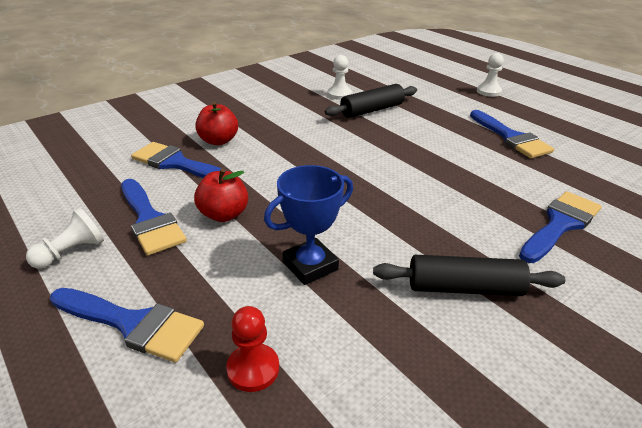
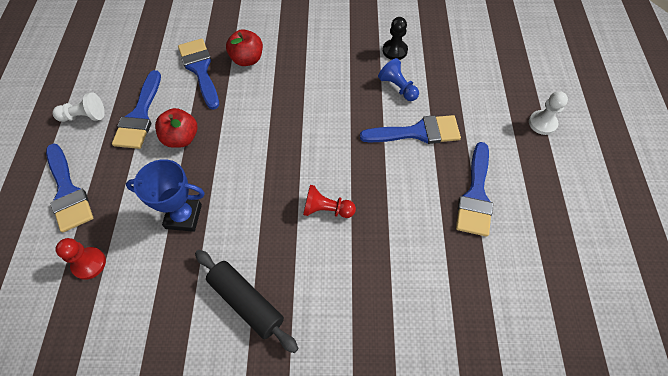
camera: 40 degrees right, 25 degrees up
black rolling pin [325,84,417,118] -> blue pawn [378,58,419,101]
white pawn [327,55,352,100] -> black pawn [383,17,408,60]
blue brush [519,191,602,263] -> blue brush moved to [360,115,461,144]
none -> red pawn [303,185,356,218]

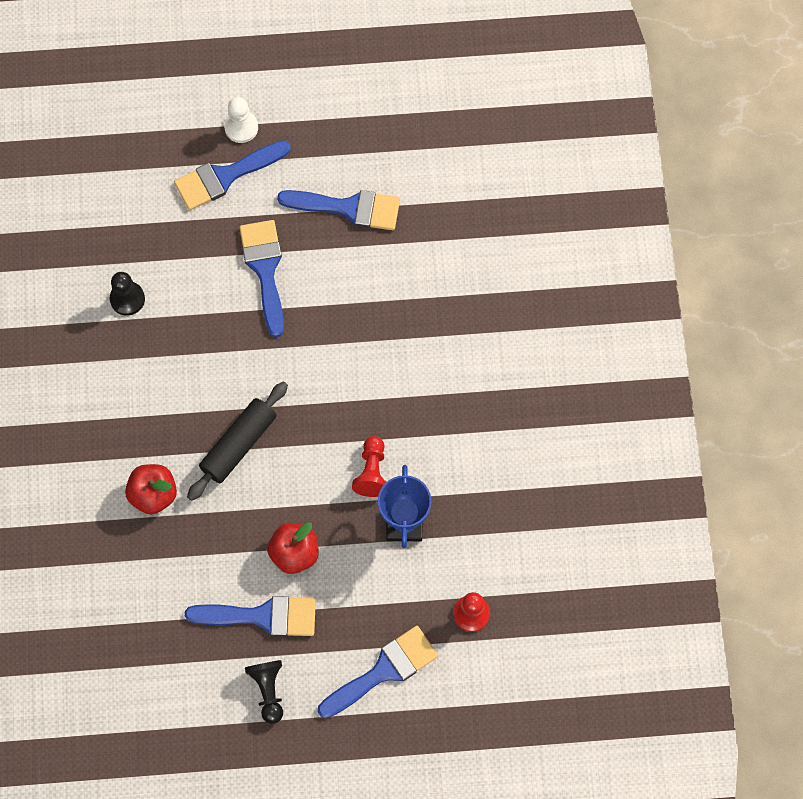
camera: 95 degrees left, 10 degrees up
white pawn [52,92,104,122] -> black pawn [245,660,283,724]
blue brush [178,38,219,110] -> blue brush moved to [174,140,291,210]
black rolling pin [195,250,299,353] -> black rolling pin moved to [187,382,288,501]
red pawn [303,185,356,218] -> red pawn moved to [352,436,386,497]
blue pawn [378,58,419,101] -> none

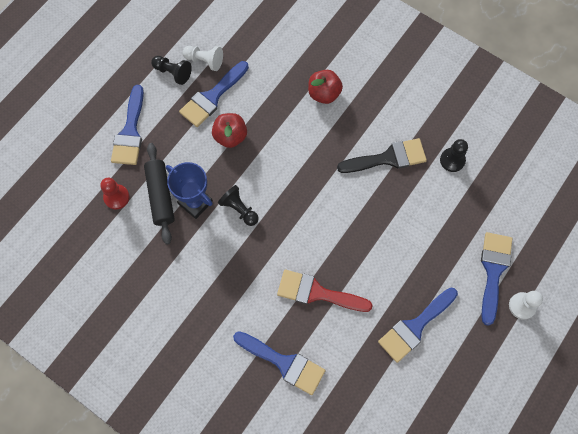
camera: 130 degrees right, 0 degrees up
black rolling pin [187,382,288,501] -> black rolling pin moved to [144,143,175,245]
blue brush [239,220,284,337] -> blue brush moved to [233,331,326,395]
red pawn [352,436,386,497] -> black pawn [218,185,259,226]
none -> white pawn [182,46,223,71]
none -> red brush [277,270,373,312]
none -> black brush [337,138,427,173]

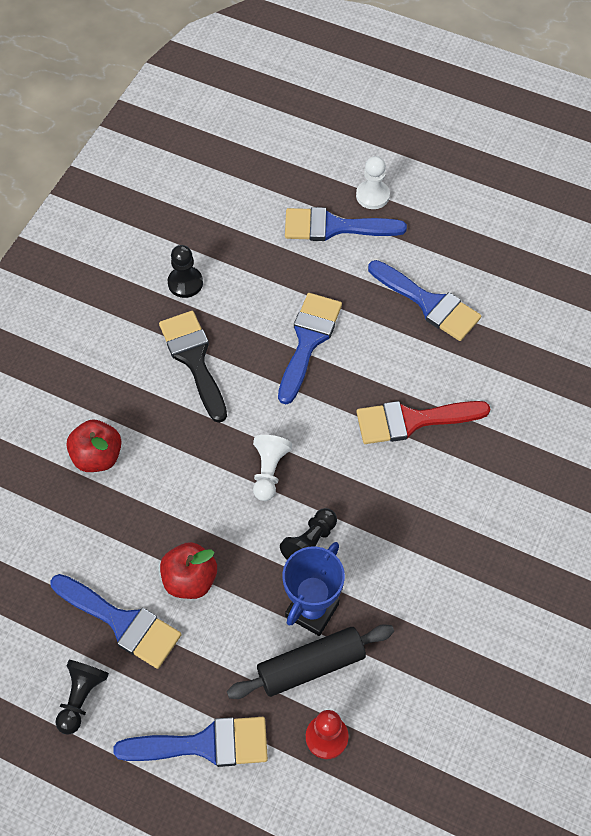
camera: 100 degrees left, 10 degrees down
white pawn [182,46,223,71] -> white pawn moved to [253,435,292,501]
blue brush [233,331,326,395] -> blue brush moved to [278,293,342,404]
red brush [277,270,373,312] -> red brush turned 75 degrees clockwise [356,401,490,444]

